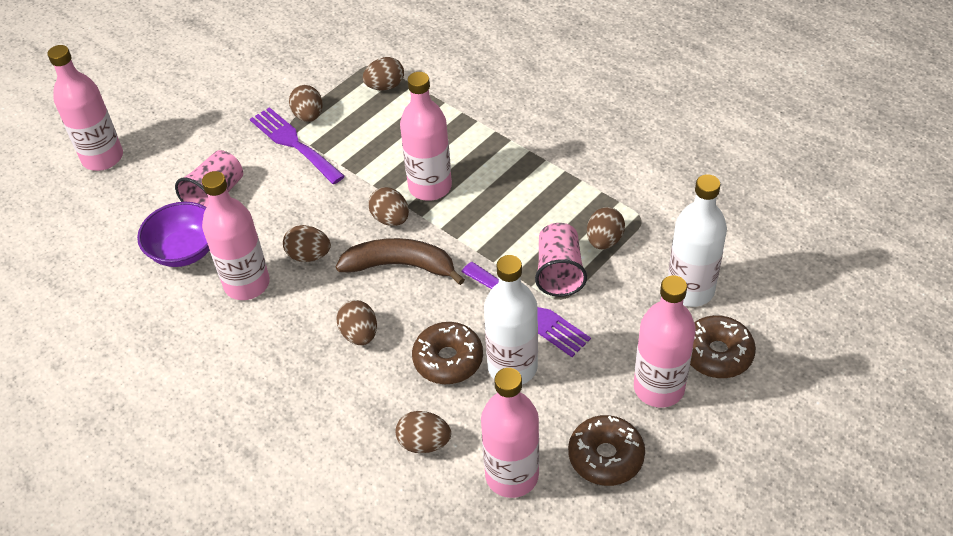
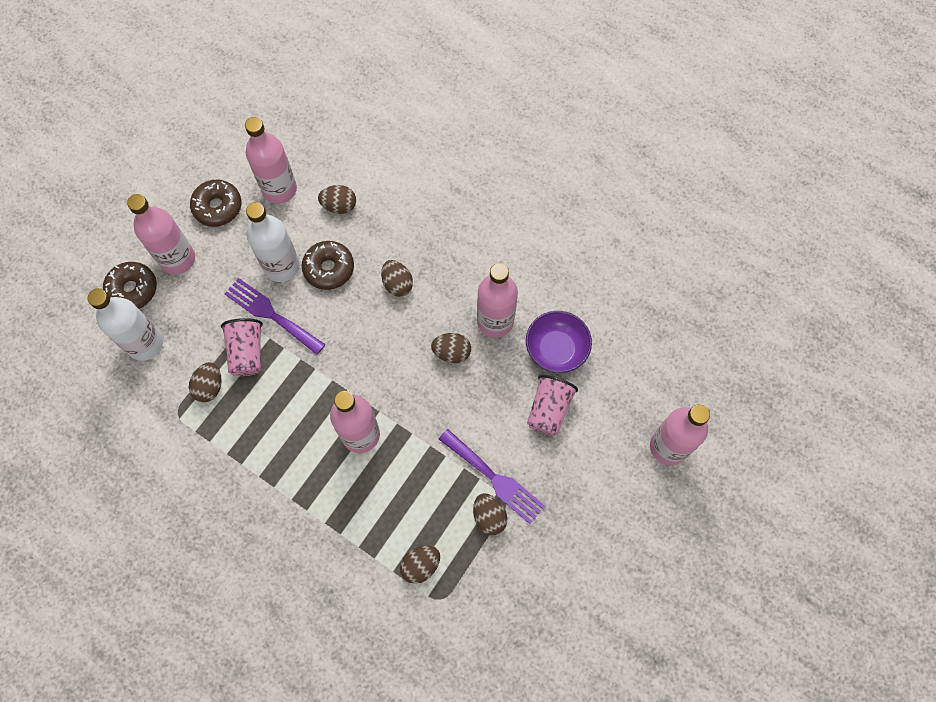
camera: 170 degrees right, 20 degrees up
brown banana [336,238,465,285] -> none
brown egg [368,187,409,226] -> none

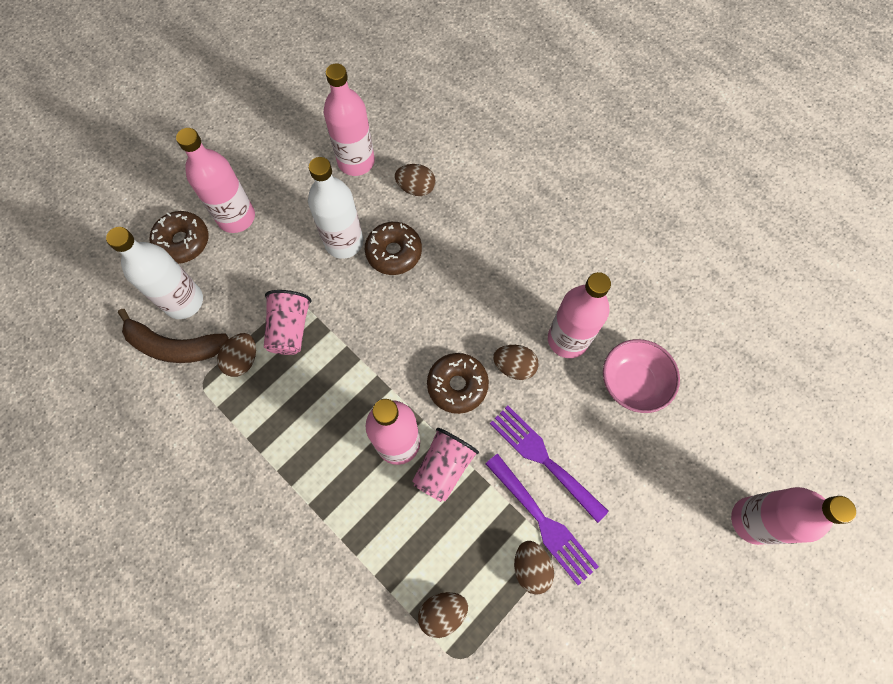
camera: 10 degrees right, 0 degrees up
brown donut [190,180,241,227] -> brown donut moved to [427,353,489,414]
purple fork [224,278,325,355] -> purple fork moved to [490,406,609,523]
brown egg [381,260,413,297] -> none
purple bowl [526,311,592,373] -> pink bowl [603,339,680,413]
pink cup [527,375,578,436] -> pink cup moved to [412,428,479,502]
none -> brown banana [118,309,229,363]

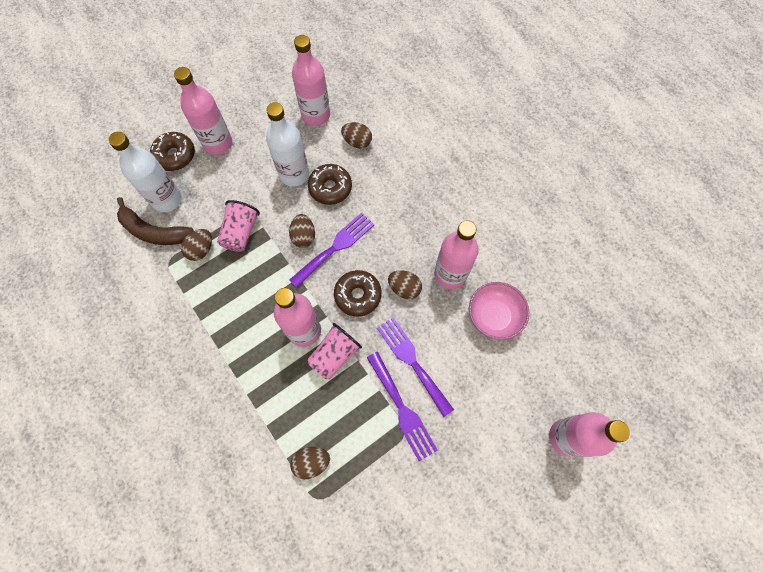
camera: 10 degrees right, 0 degrees up
brown egg [514,541,554,595] -> brown egg moved to [289,214,315,248]
none -> purple fork [289,212,375,288]

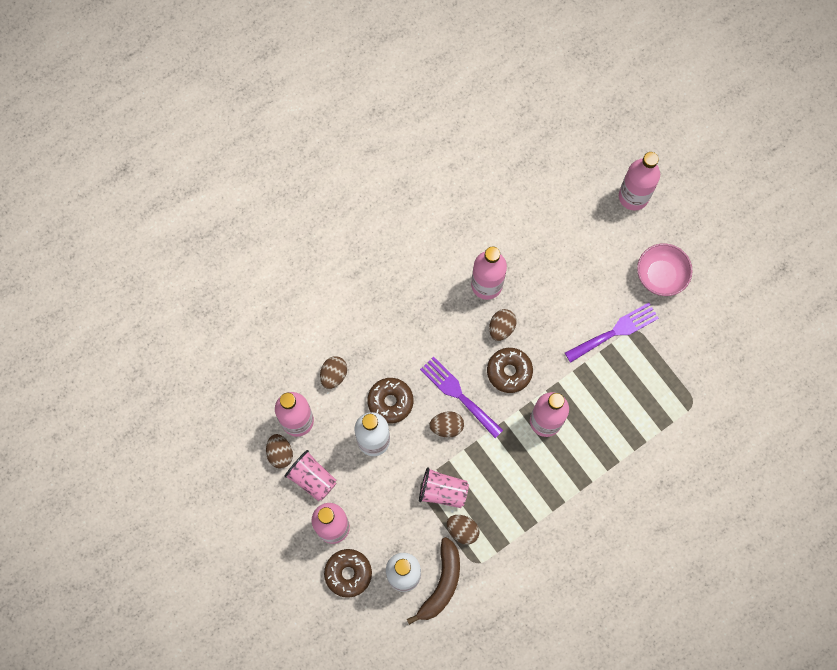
camera: 90 degrees left, 5 degrees up
brown egg [290,447,330,479] -> brown egg moved to [266,434,293,469]
pink cup [307,323,362,379] -> pink cup moved to [284,450,336,501]
purple fork [377,317,454,417] -> none
pink bowl [469,282,529,340] -> pink bowl moved to [637,243,693,296]

